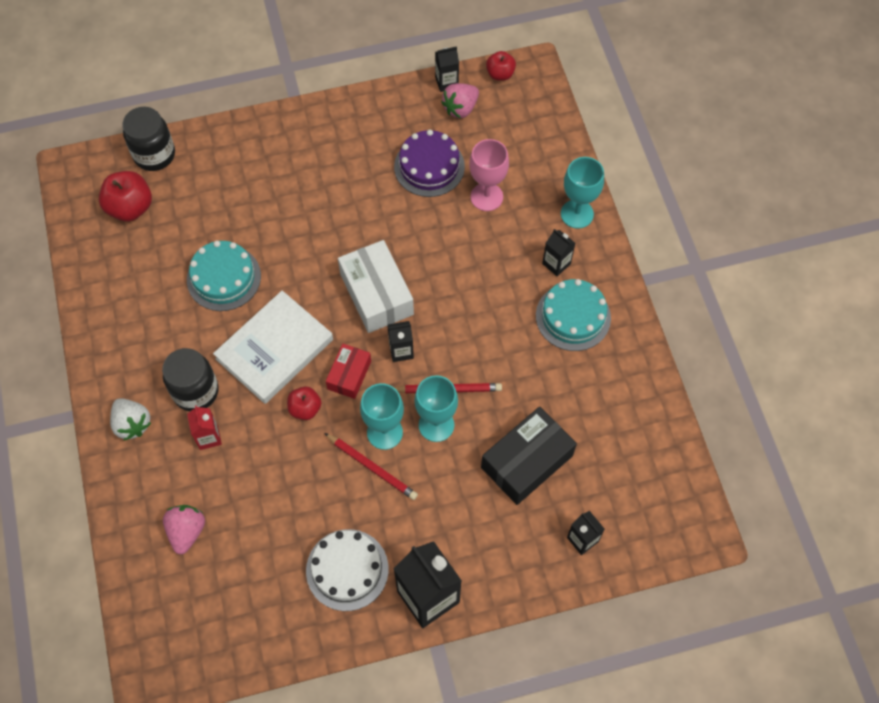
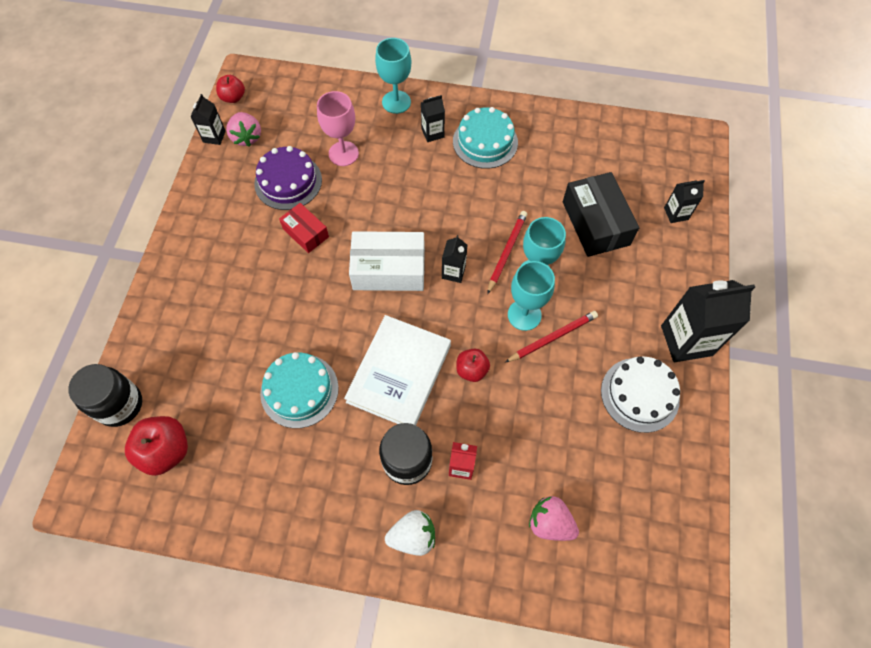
camera: 65 degrees left, 0 degrees up
white book [213,291,333,404] -> white book turned 45 degrees clockwise [344,315,451,425]
red box [326,344,371,399] -> red box moved to [279,203,329,253]

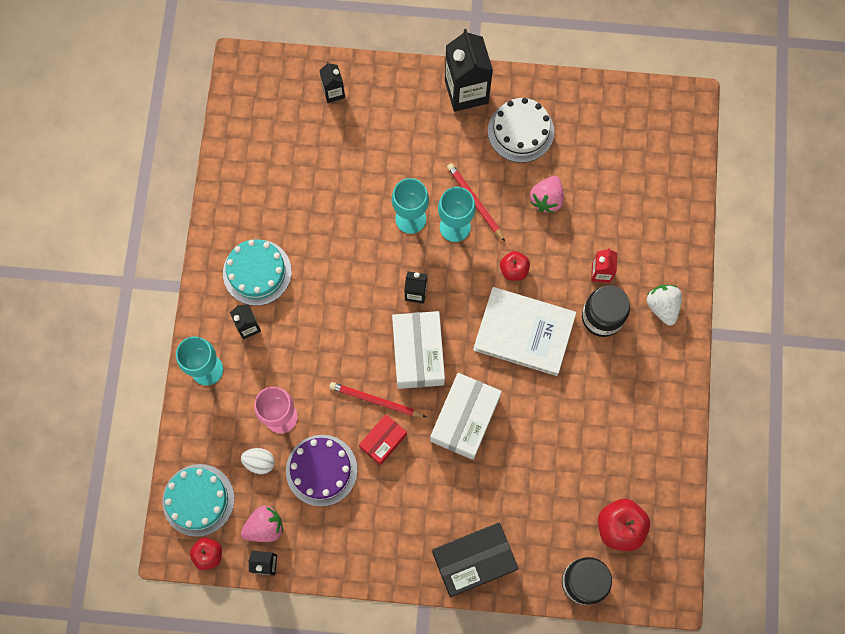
camera: 95 degrees left, 10 degrees up
turquoise cake [260,352,339,428] -> turquoise cake moved to [162,464,235,537]
red pencil [487,211,527,295] -> red pencil moved to [329,382,426,417]
pink strawberry [529,496,579,541] -> pink strawberry moved to [530,176,564,213]
black box [563,172,639,257] -> black box moved to [432,522,519,597]
none -> white egg [241,448,275,474]
none -> white box [430,373,502,460]

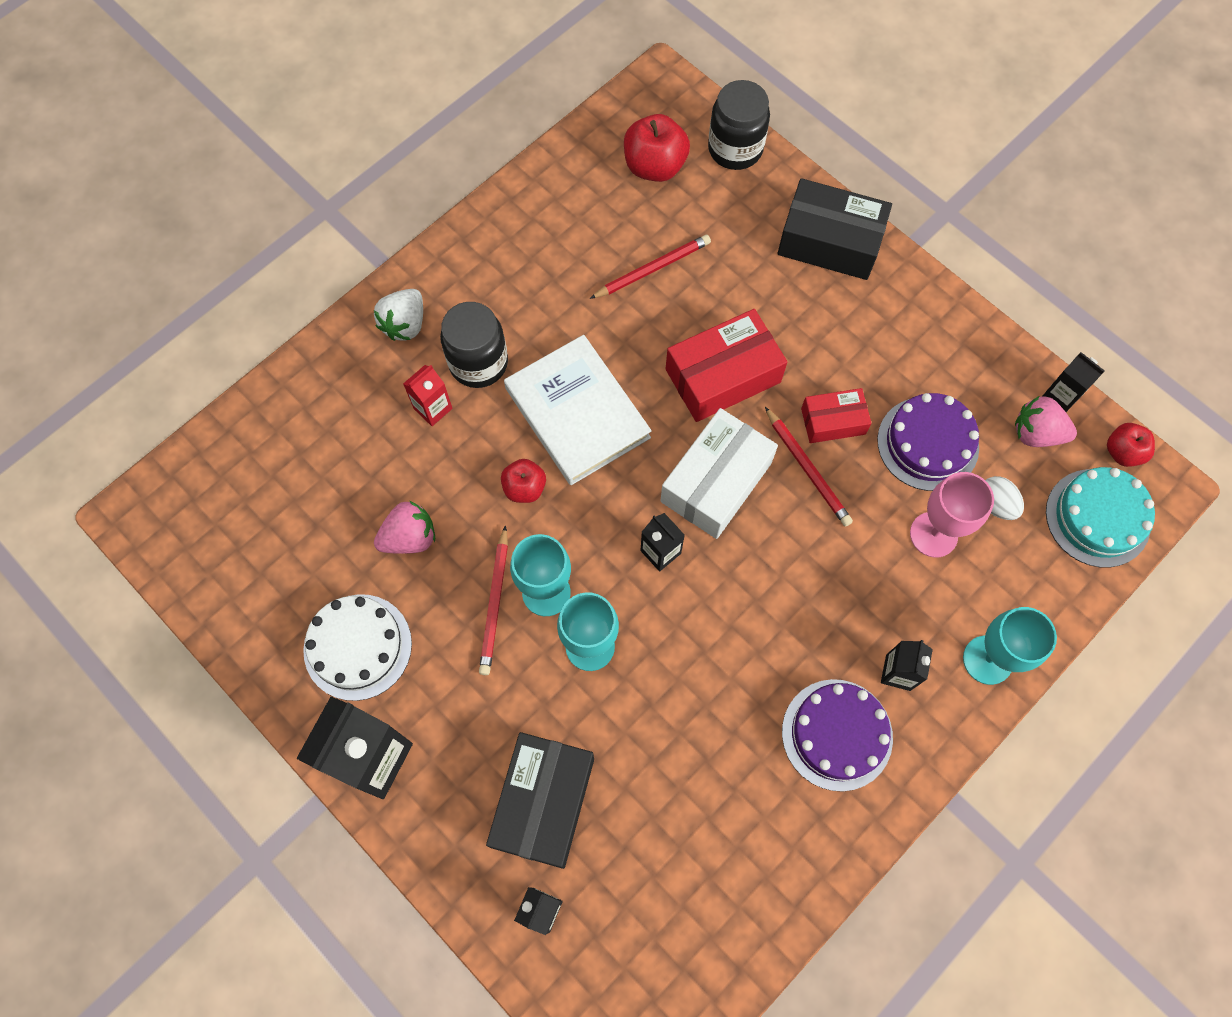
camera: 140 degrees left, 5 degrees down
turquoise cake [223,239,292,306] -> purple cake [782,679,893,791]
white box [430,373,502,460] -> red box [666,309,787,422]
none -> black box [486,732,594,869]
none -> red pencil [589,235,711,299]

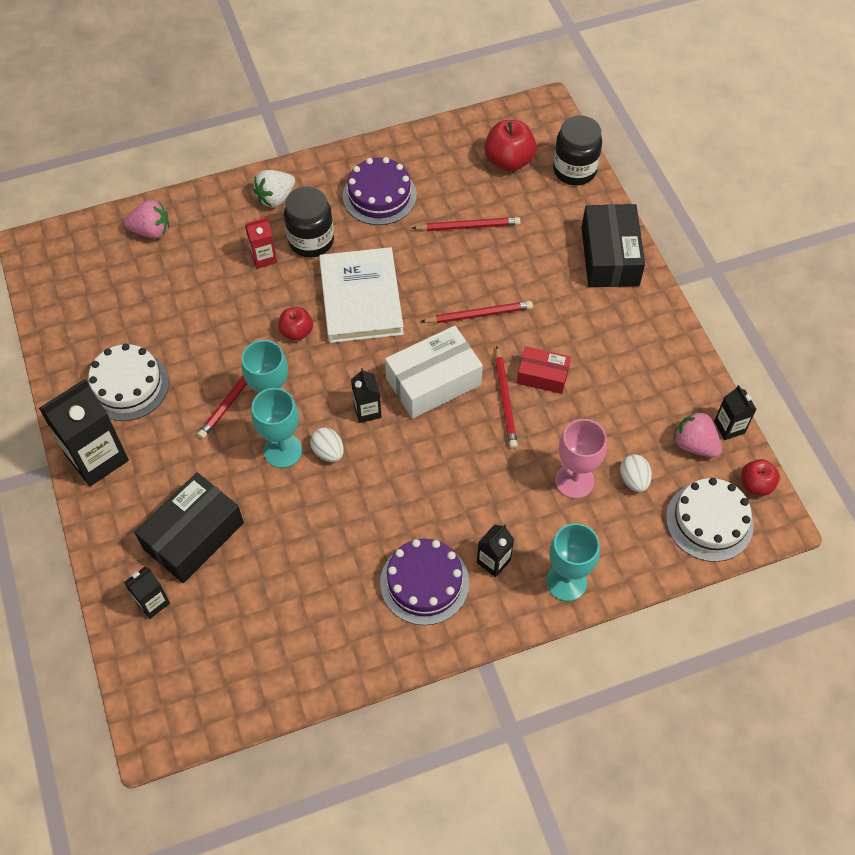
camera: 25 degrees right, 10 degrees down
pink strawberry [374,501,435,554] -> pink strawberry moved to [124,200,169,239]
red box [666,309,787,422] -> red pencil [420,301,533,323]
black box [778,178,892,280] -> black box turned 45 degrees clockwise [581,204,645,287]
purple cake [877,393,979,491] -> purple cake moved to [343,157,417,225]
turquoise cake [1046,467,1155,568] -> white cake [666,478,754,562]
none -> white egg [310,427,344,462]

